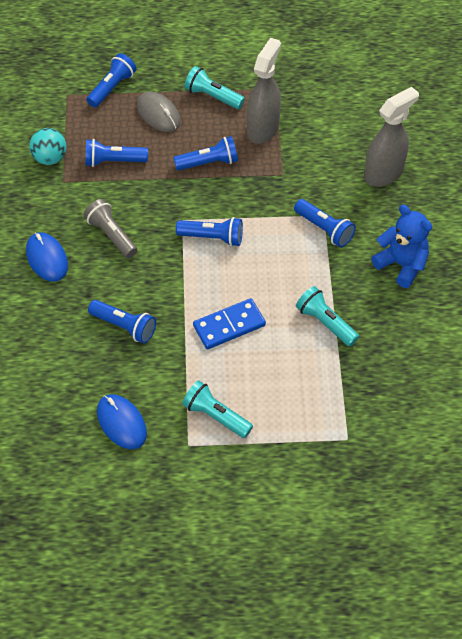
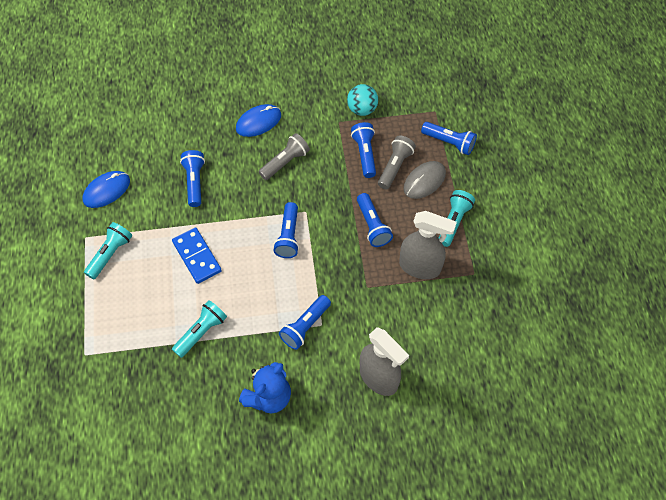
camera: 85 degrees right, 5 degrees up
blue flashlight [88,300,156,343] -> blue flashlight turned 150 degrees clockwise [180,150,205,207]
none -> grey flashlight [378,135,416,189]

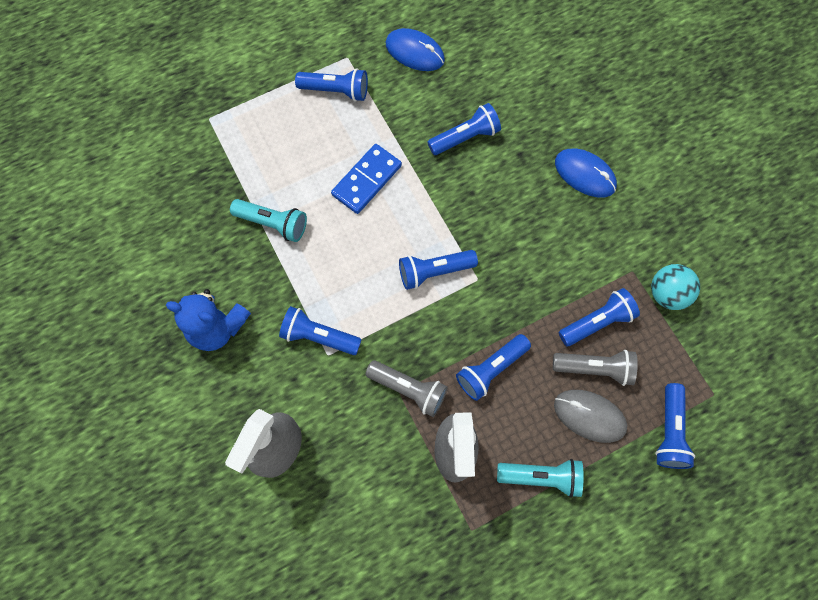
camera: 70 degrees right, 10 degrees up
turquoise flashlight [84,222,132,279] -> blue flashlight [295,68,368,102]
grey flashlight [258,133,310,180] -> grey flashlight moved to [366,360,448,417]

